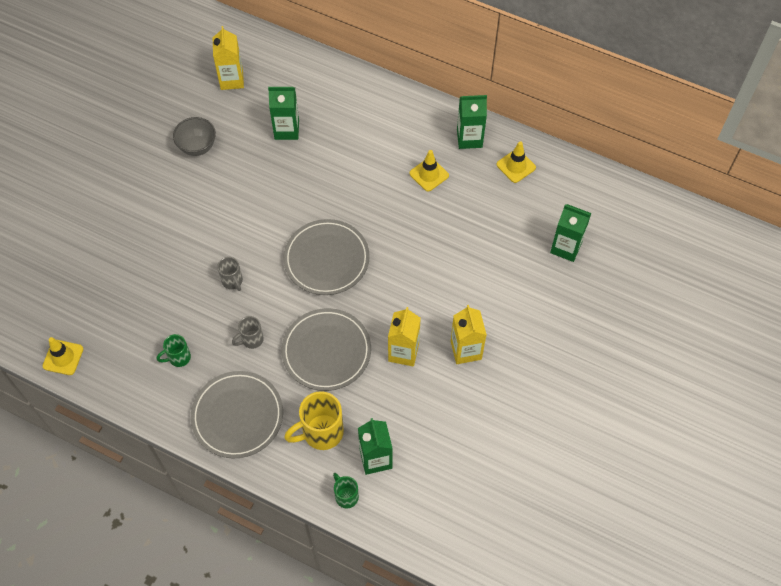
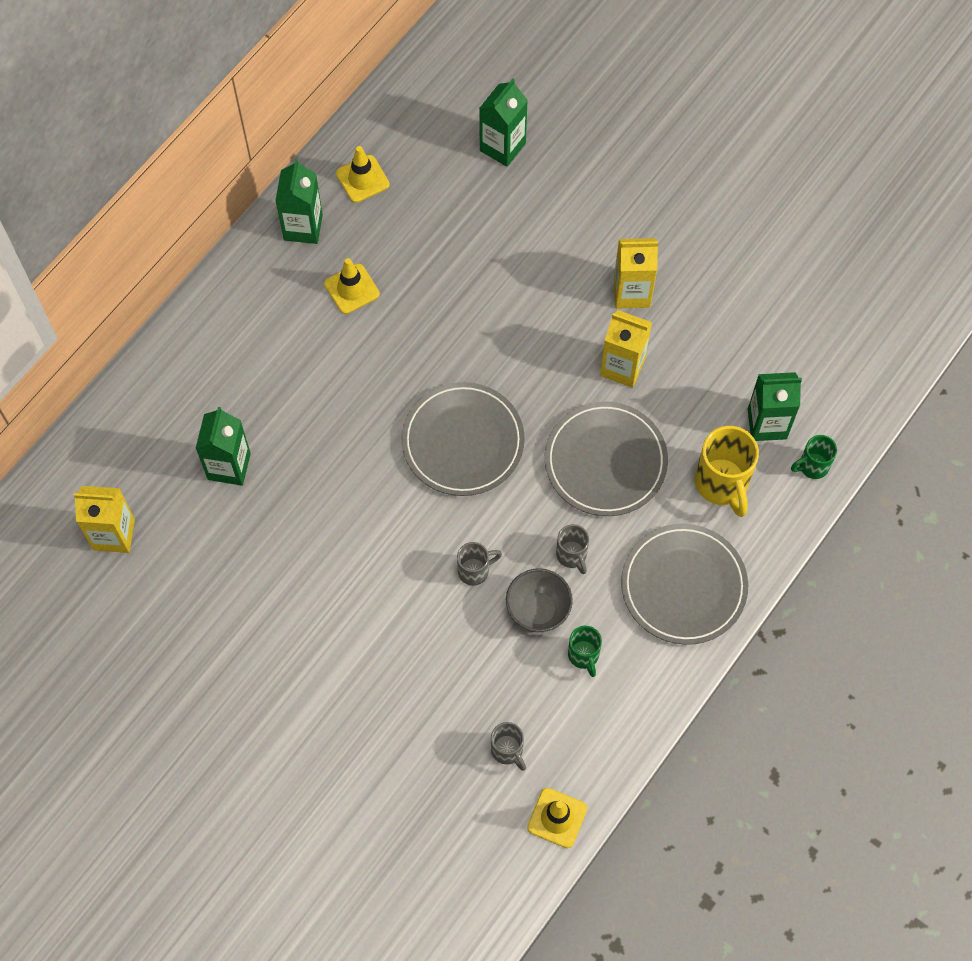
camera: 80 degrees left, 5 degrees up
grey bowl [173,117,216,156] -> grey bowl moved to [506,568,573,632]
none -> grey mug [491,722,526,771]

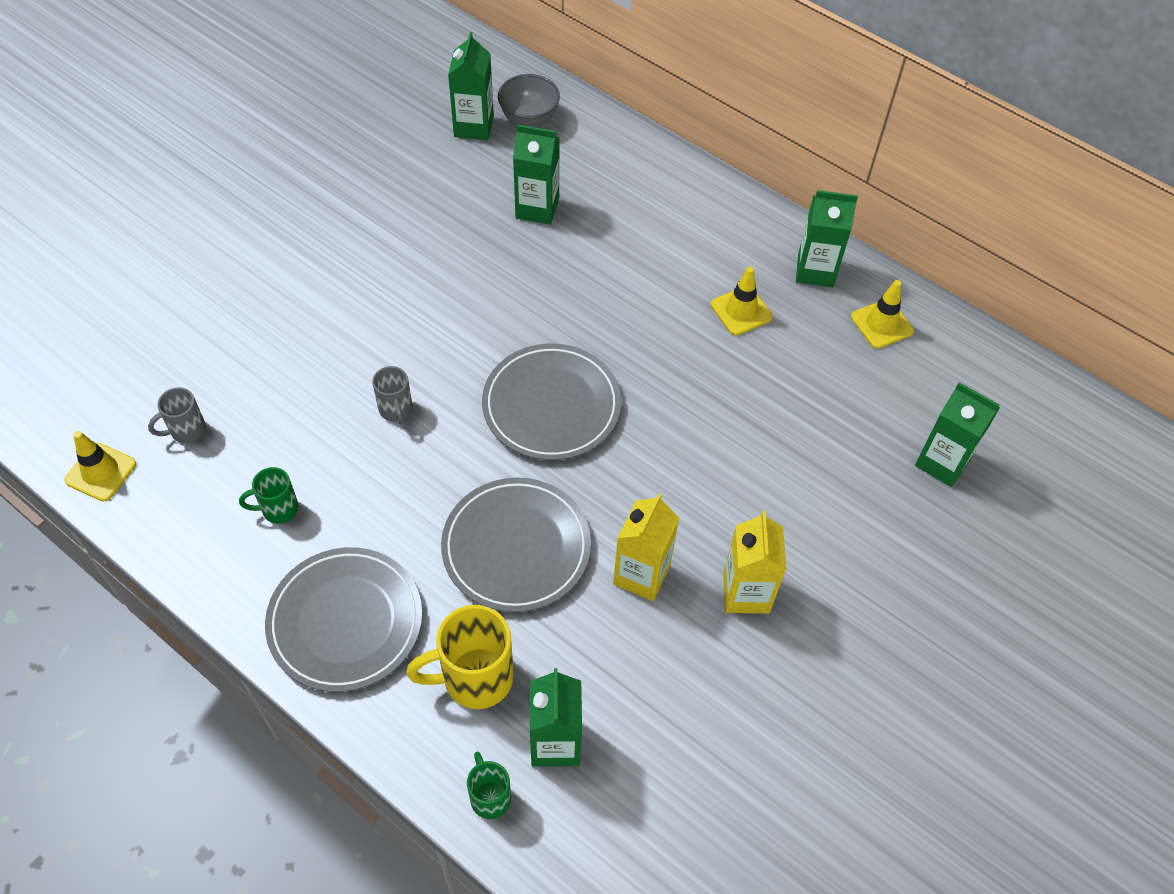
camera: 90 degrees right, 10 degrees down
yellow carton [74,486,135,553] -> green carton [448,32,494,140]
grey bowl [506,568,573,632] -> grey bowl moved to [498,74,560,128]
grey mug [556,524,589,574] -> none

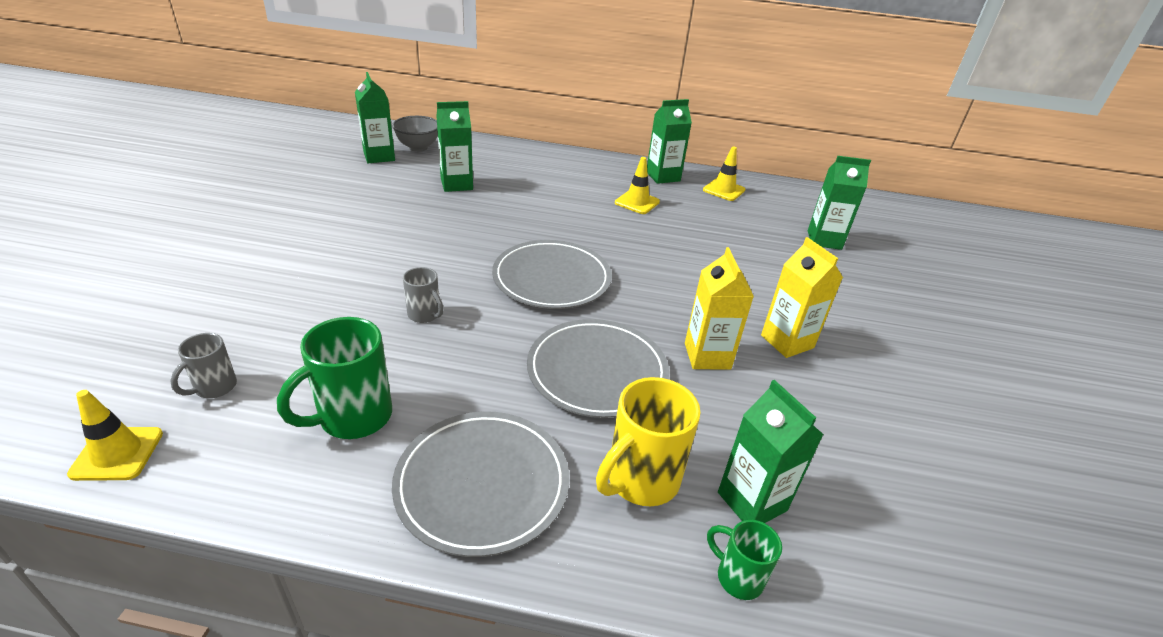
camera: 30 degrees left, 20 degrees down
green mug [239,467,299,524] -> green mug [277,317,392,439], size x1.78

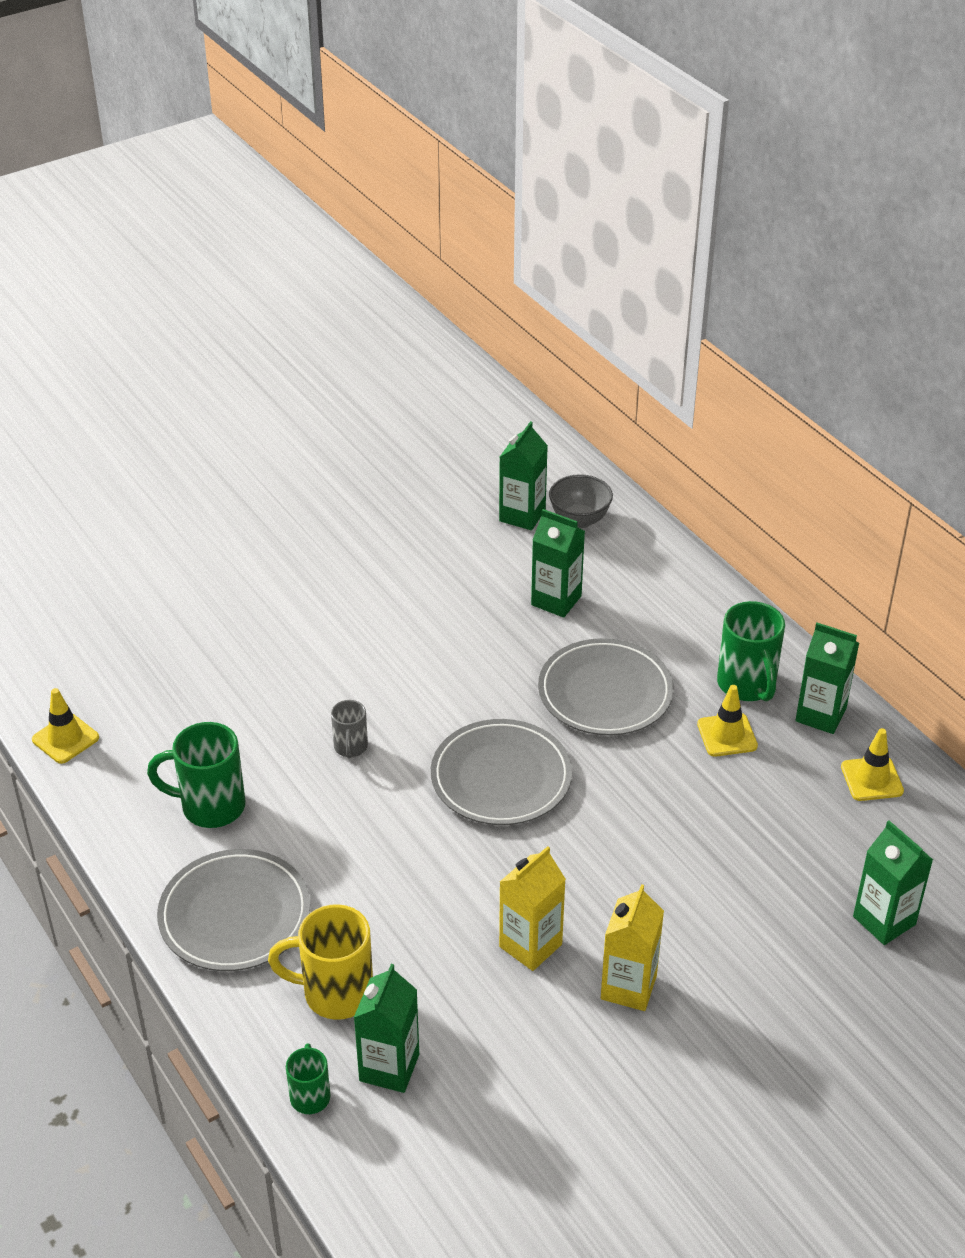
camera: 50 degrees right, 5 degrees up
grey mug [170,333,237,398] -> none
grey plate [527,319,669,418] -> grey plate moved to [538,638,674,736]
none -> green mug [717,601,785,702]

